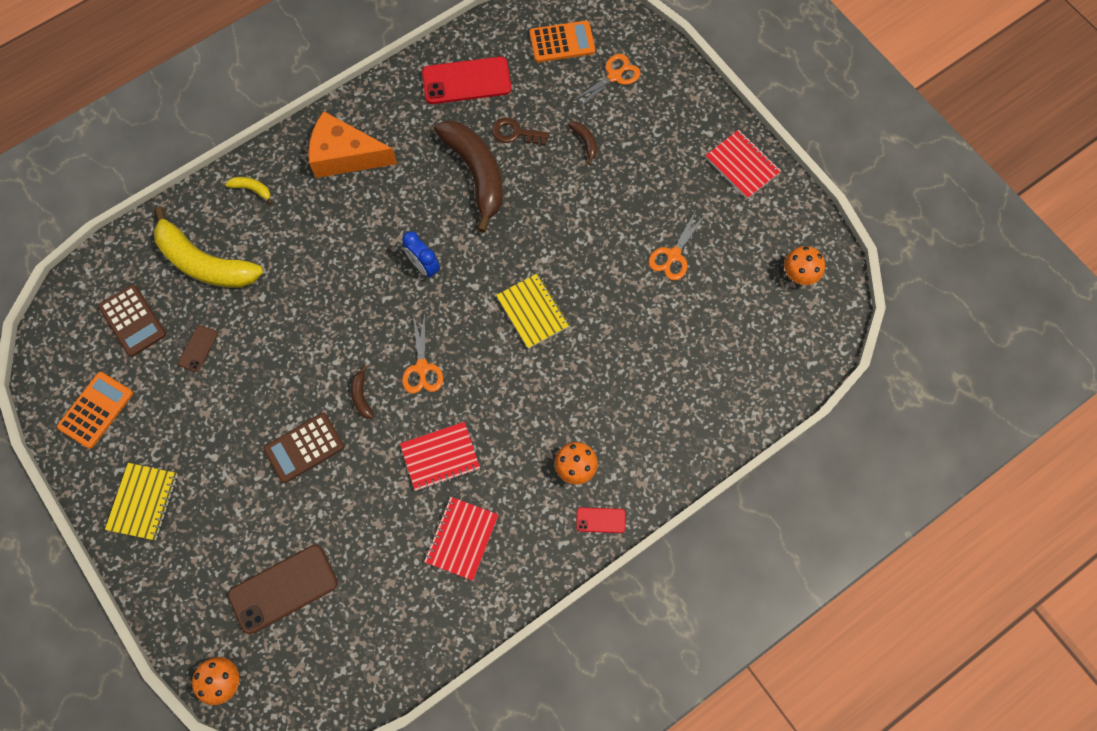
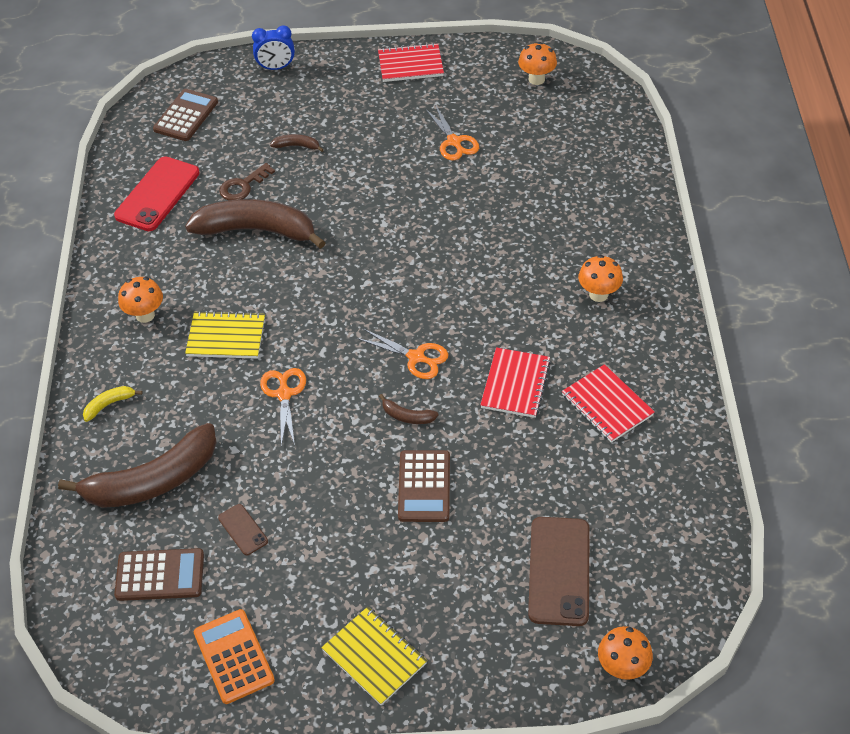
camera: 55 degrees left, 20 degrees down
yellow banana [154,206,263,288] -> brown banana [58,423,217,508]
orange cheese [308,111,397,178] -> orange mushroom [118,277,163,323]
blue clock [402,231,440,278] -> blue clock moved to [252,25,295,70]
yellow notebook [496,273,570,349] -> yellow notebook moved to [185,311,265,359]
orange calculator [530,21,595,62] -> brown calculator [153,89,218,141]
orange scissors [572,54,640,109] -> orange scissors moved to [260,368,306,446]
red phone [576,507,626,533] -> none

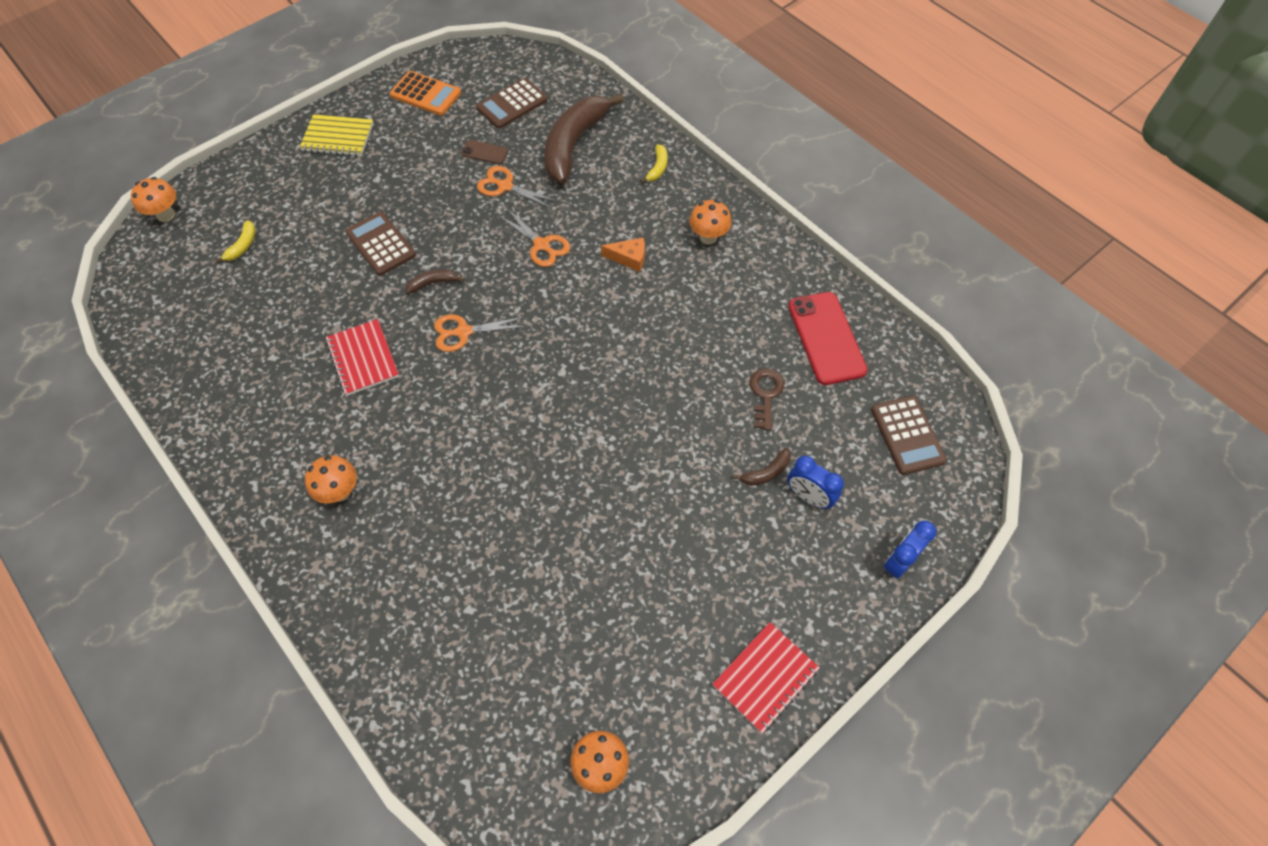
camera: 140 degrees right, 10 degrees up
brown banana [185,199,326,249] -> none
yellow notebook [185,311,265,359] -> orange cheese [601,237,645,272]
orange scissors [426,105,479,161] -> orange scissors moved to [477,166,558,208]
brown phone [528,517,590,626] -> yellow banana [215,220,256,263]
red notebook [562,364,655,443] -> none
none -> blue clock [787,456,844,509]

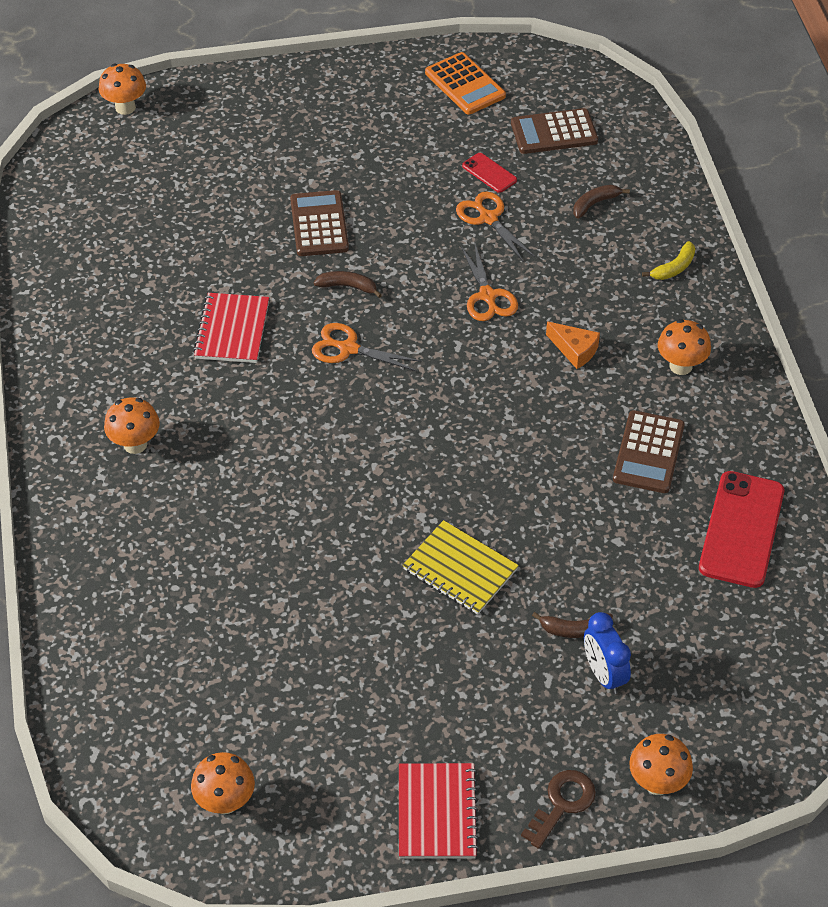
camera: 30 degrees right, 10 degrees down
yellow banana [215,220,256,263] -> none
yellow notebook [299,114,374,156] -> yellow notebook moved to [403,520,519,615]
brown phone [461,140,508,164] -> red phone [462,153,517,193]
brown banana [544,94,624,184] -> brown banana [573,185,630,219], size x0.41
red notebook [712,622,820,733] -> red notebook turned 75 degrees counterclockwise [399,763,479,859]
brown key [750,369,784,430] -> brown key moved to [521,770,596,849]
brown calculator [871,396,947,475] -> brown calculator moved to [613,410,685,493]
blue clock [883,520,936,579] -> orange mushroom [629,734,693,795]

